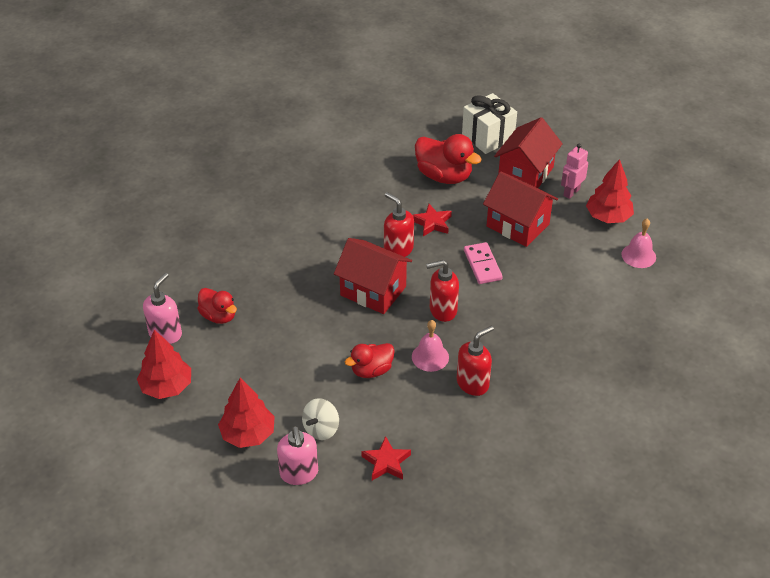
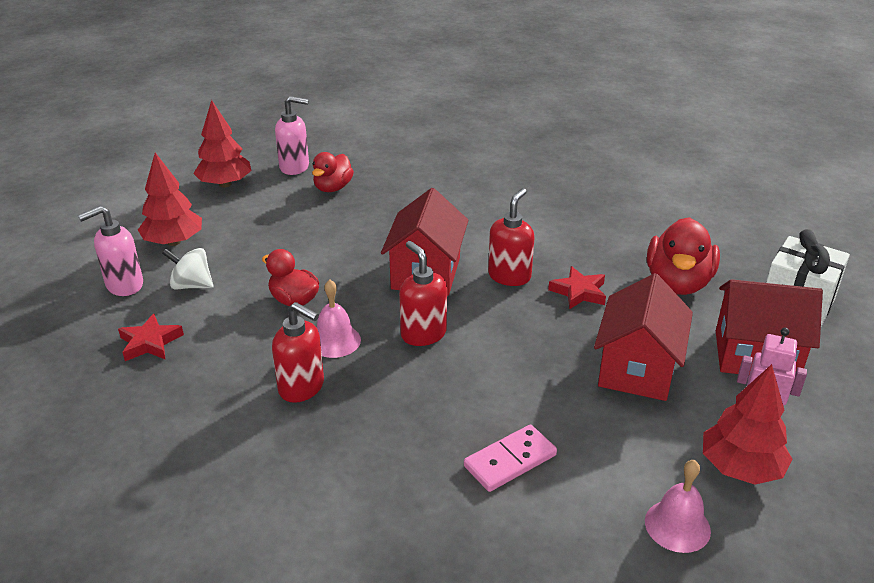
camera: 70 degrees right, 10 degrees down
pink domino [464,242,503,284] -> pink domino moved to [464,425,557,492]

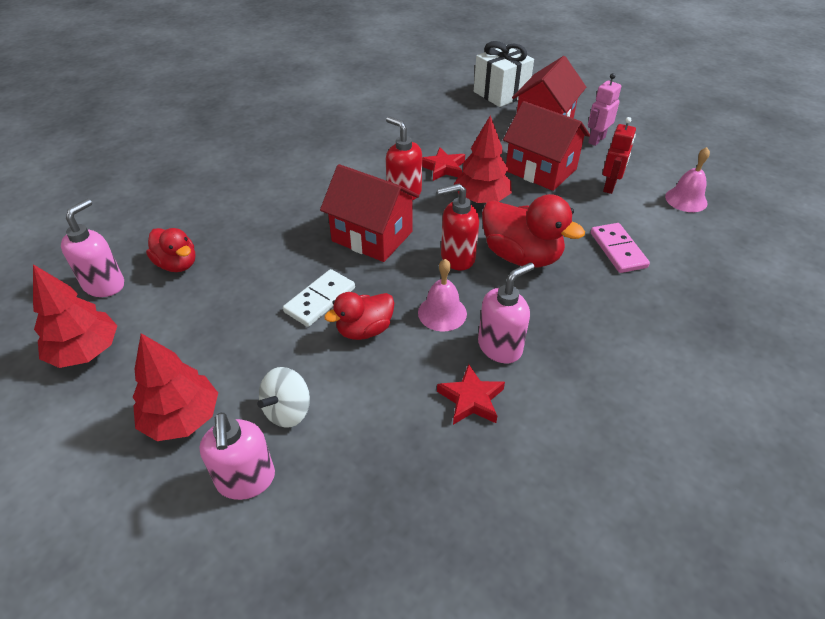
camera: 70 degrees left, 10 degrees up
red star [118,314,184,361] -> red star moved to [437,364,505,425]
red soap dispenser [272,302,324,403] -> pink soap dispenser [478,262,535,363]
red duck [647,217,720,295] -> red duck moved to [482,194,585,267]
red tree [703,364,792,485] -> red tree moved to [454,116,512,203]
none -> white domino [283,269,355,327]
none -> red robot [602,117,636,194]

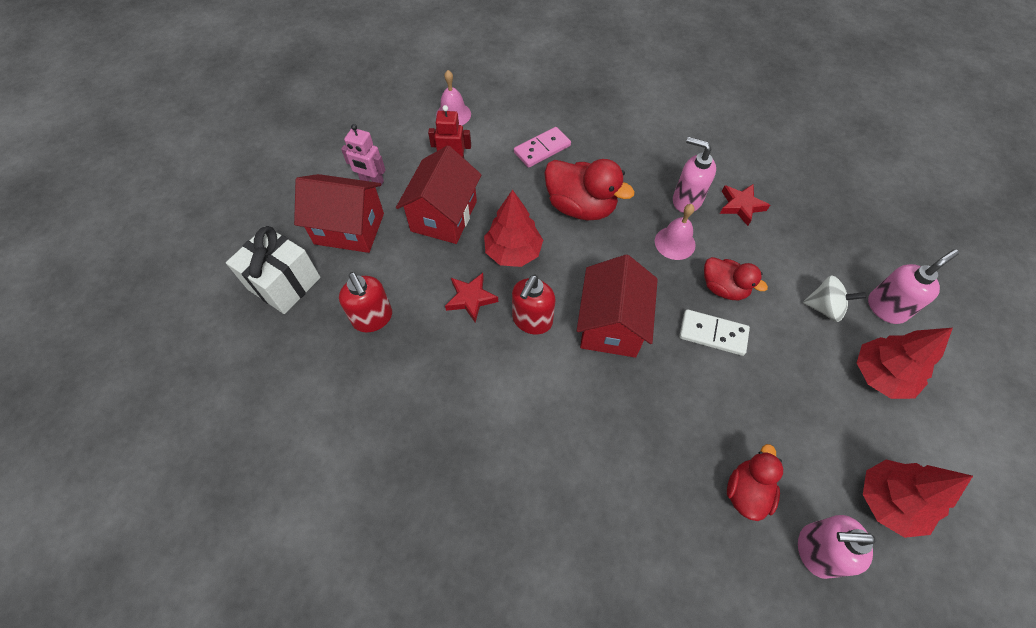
camera: 110 degrees left, 15 degrees up
red soap dispenser [437,183,479,270] -> red soap dispenser moved to [339,272,392,333]
red duck [482,194,585,267] -> red duck turned 105 degrees clockwise [544,159,635,221]

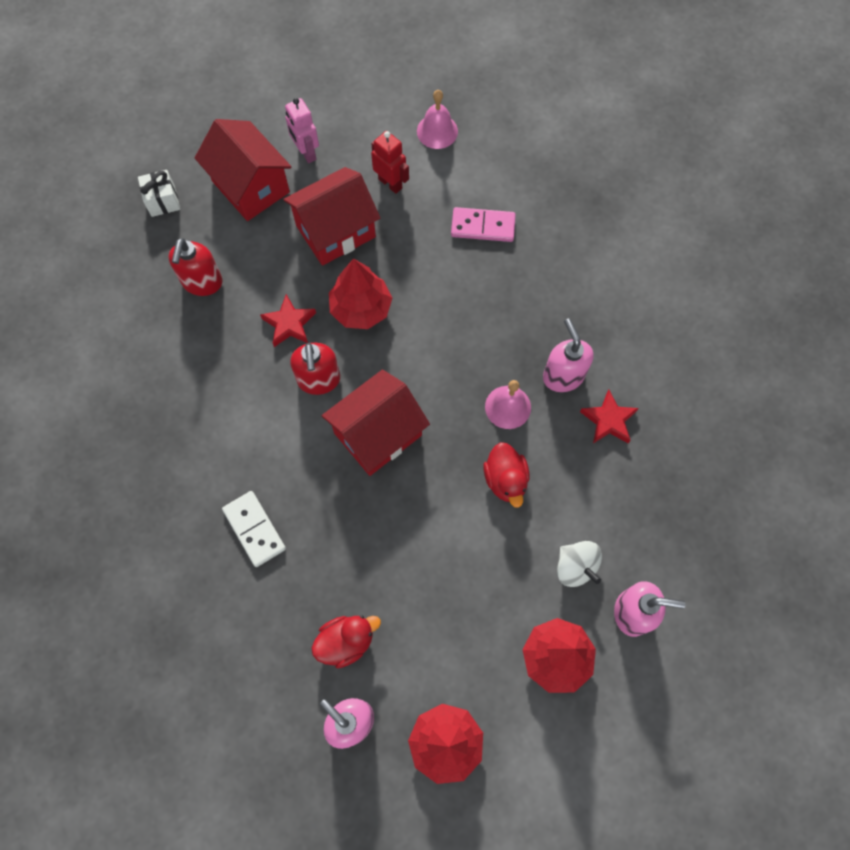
camera: 40 degrees right, 10 degrees up
white gift [226,226,321,314] -> white gift [138,170,180,217], size x0.57
red soap dispenser [512,275,555,334] -> red soap dispenser turned 75 degrees counterclockwise [290,343,340,395]
red duck [544,159,635,221] -> none
white domino [679,309,750,356] -> white domino moved to [222,491,286,567]

